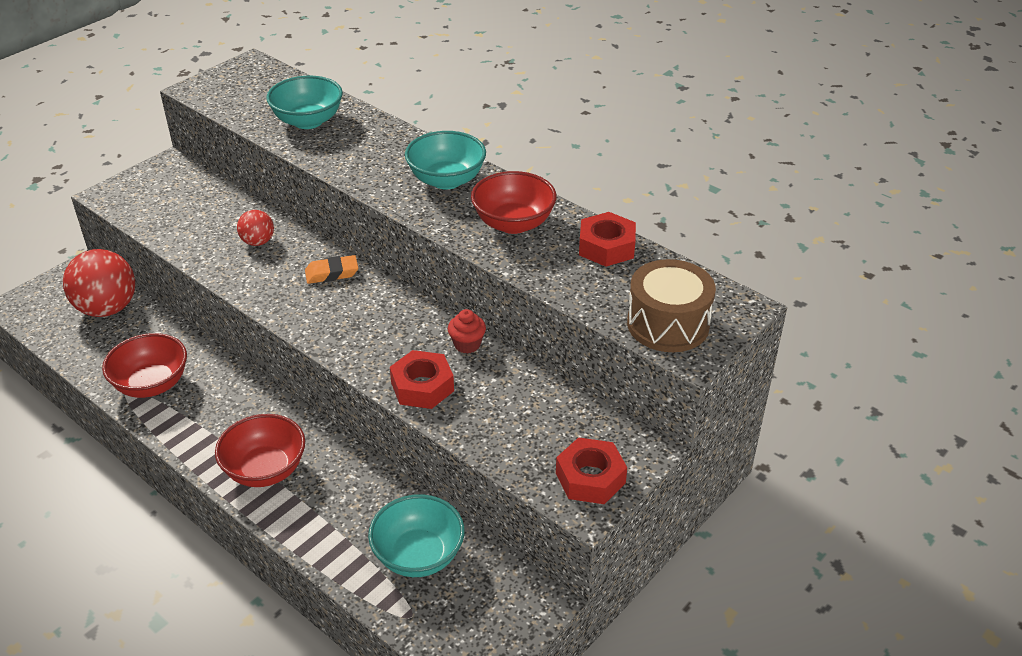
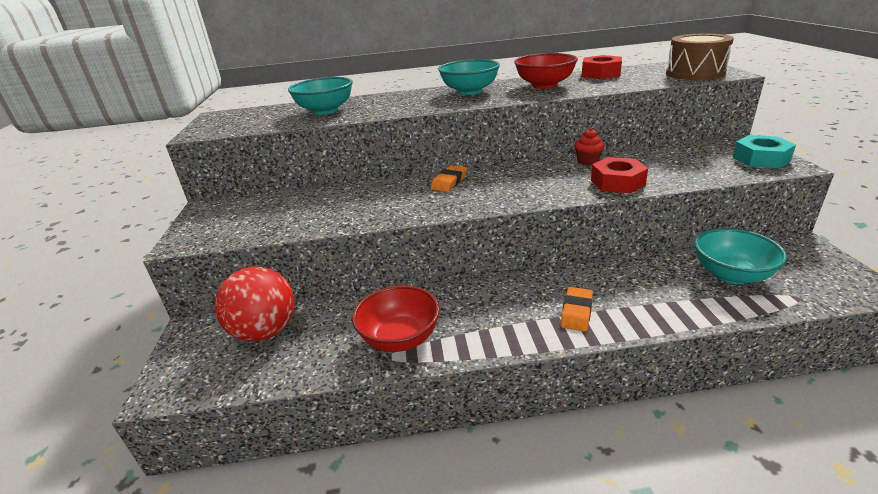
camera: 45 degrees left, 10 degrees down
red bowl [215,414,305,487] -> orange eraser [561,287,593,332]
red ball [237,210,274,246] -> none
red nut [556,437,627,504] -> turquoise nut [733,135,796,168]

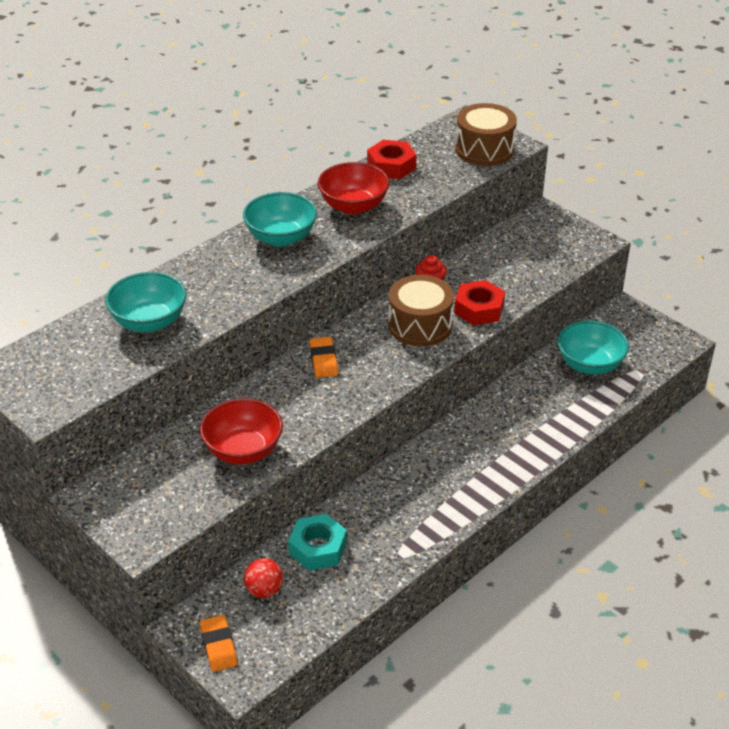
camera: 40 degrees left, 10 degrees up
red ball [214,266,295,342] -> red ball [244,558,283,598], size x0.52
red bowl [352,285,440,352] -> red bowl moved to [200,398,283,464]
orange eraser [561,287,593,332] -> orange eraser moved to [200,615,238,672]
turquoise nut [733,135,796,168] -> turquoise nut moved to [288,514,347,571]
none -> brown drum [388,275,454,347]

